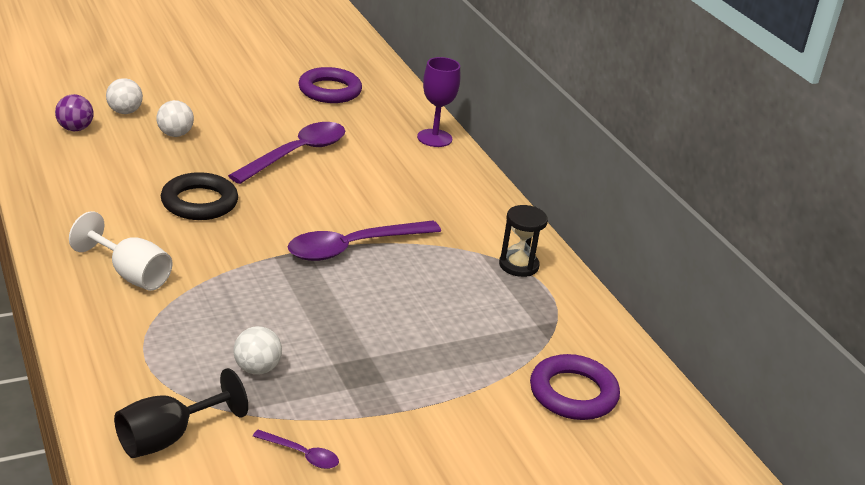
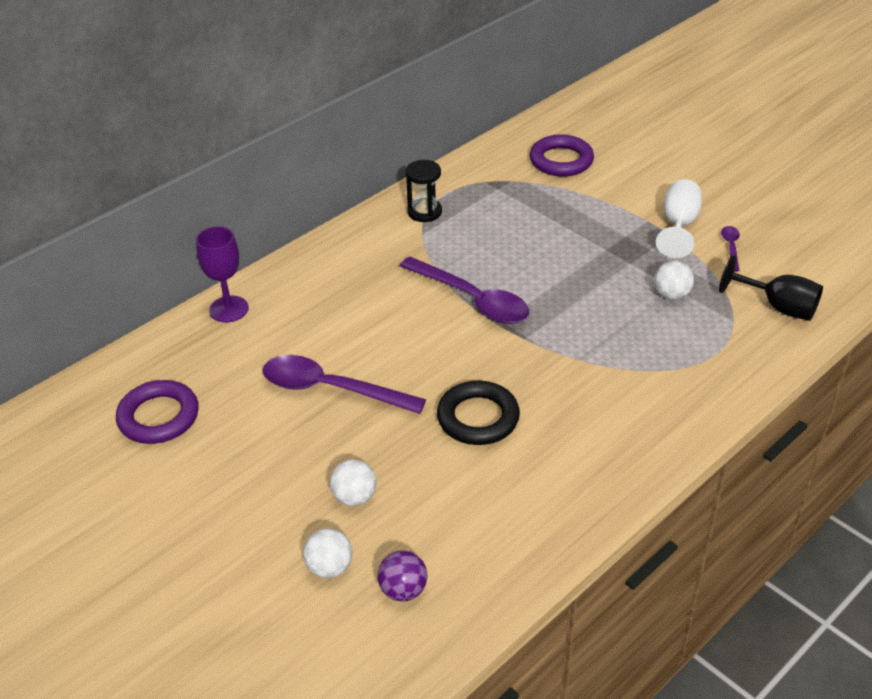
camera: 105 degrees left, 10 degrees up
white goblet [69,211,172,291] -> white goblet moved to [656,179,702,258]

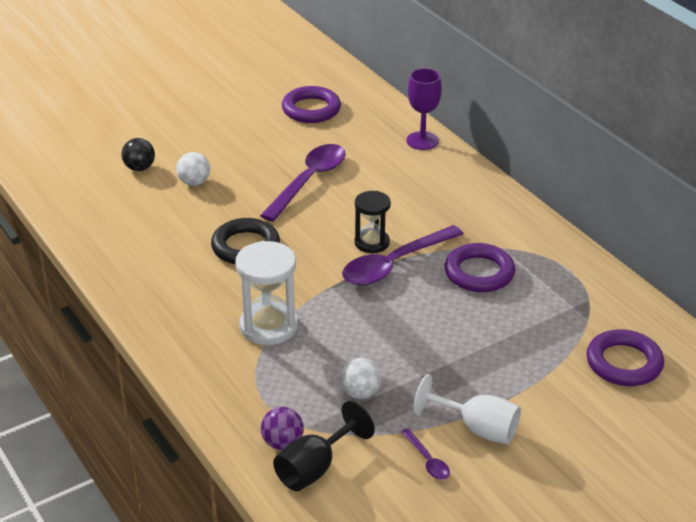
camera: 100 degrees right, 5 degrees down
white ball [303,528,352,578] -> black ball [121,138,155,171]
purple ball [378,550,427,602] -> purple ball moved to [261,407,304,450]
black hourglass [405,160,442,222] -> black hourglass moved to [355,191,391,253]
purple spoon [721,226,740,272] -> purple spoon turned 45 degrees clockwise [401,428,450,480]
none -> white hourglass [235,241,298,345]
none -> purple ring [445,243,515,292]

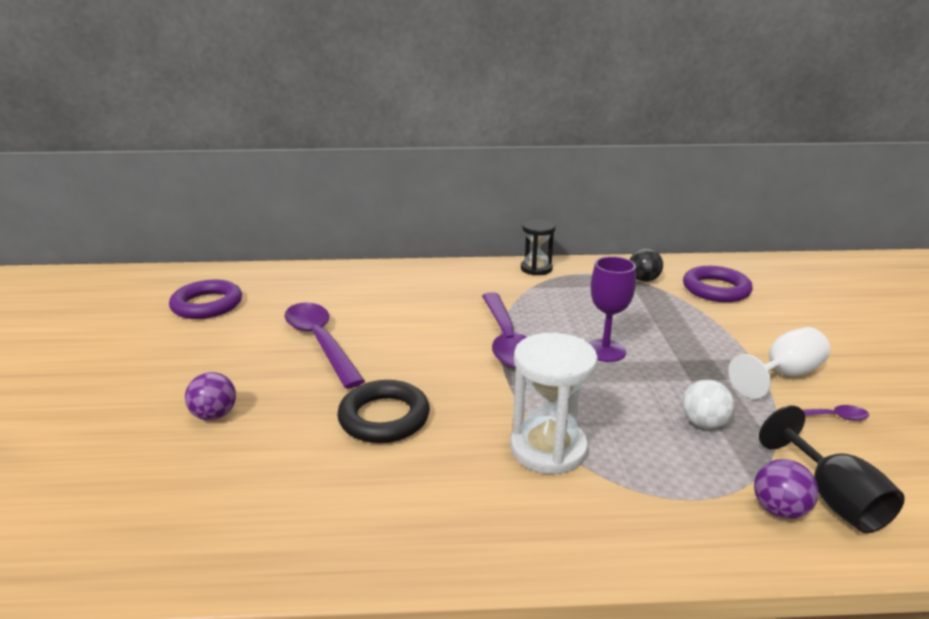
camera: 60 degrees left, 10 degrees down
black ball [121,138,155,171] -> black ball moved to [630,248,663,282]
white ball [177,152,210,186] -> purple ball [185,372,236,420]
black hourglass [355,191,391,253] -> black hourglass moved to [521,219,555,275]
purple goblet [406,68,442,150] -> purple goblet moved to [588,256,636,362]
purple ring [445,243,515,292] -> none

